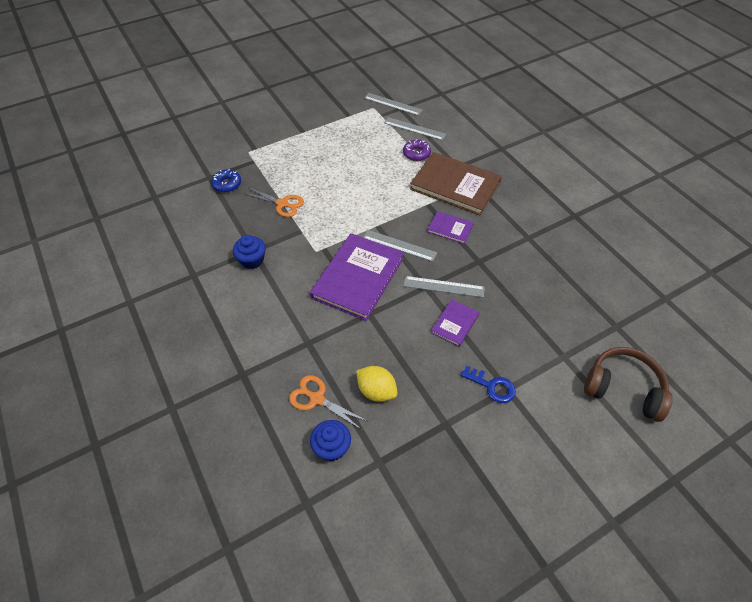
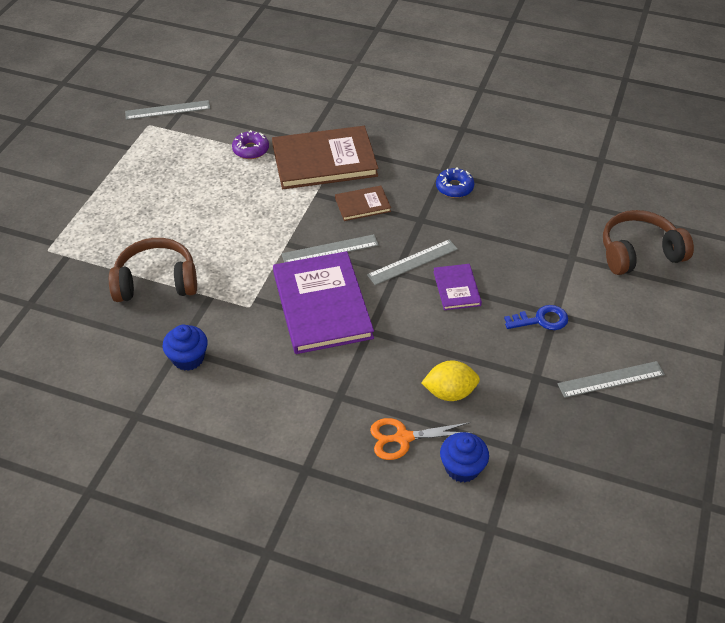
camera: 40 degrees left, 5 degrees down
blue donut [211,169,241,193] -> blue donut moved to [436,167,474,198]
orange scissors [243,187,304,217] -> brown headphones [109,238,197,302]
grey ruler [384,117,446,141] -> grey ruler moved to [557,361,665,398]
purple book [428,211,474,244] -> brown book [335,186,391,221]

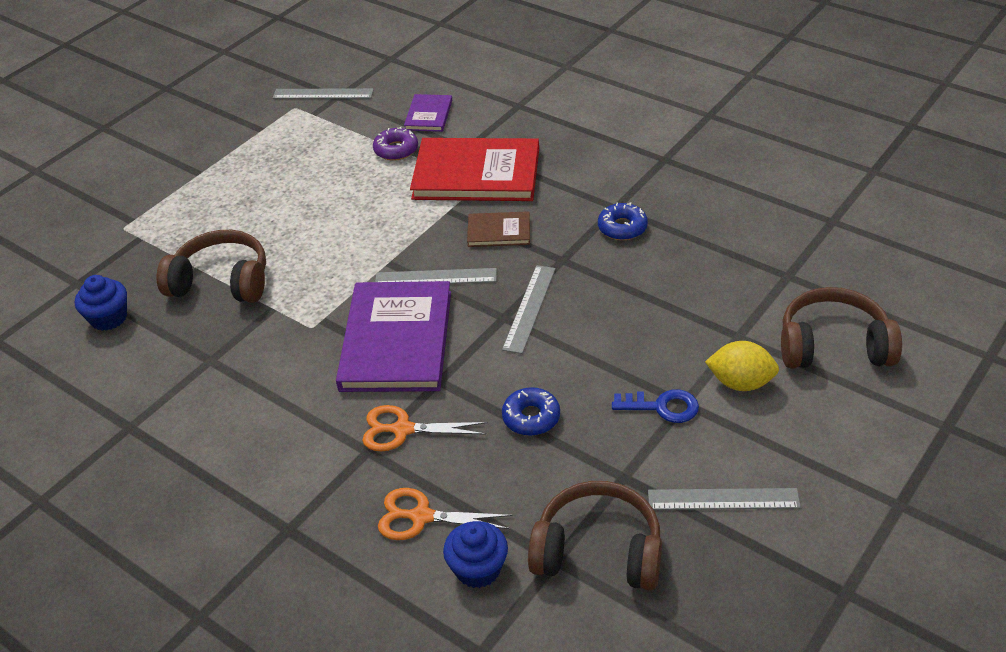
camera: 20 degrees right, 5 degrees down
blue cupcake [162,325,208,371] -> blue cupcake moved to [75,275,127,331]
brown book [272,126,378,189] -> red book [410,138,539,201]
grey ruler [367,240,458,285] -> grey ruler turned 60 degrees counterclockwise [502,265,556,354]
yellow lemon [421,360,480,401] -> yellow lemon moved to [705,341,779,391]
purple book [433,264,482,310] -> purple book moved to [404,94,452,132]
none -> orange scissors [362,405,487,451]
none -> blue donut [502,387,560,436]
none -> brown headphones [528,481,662,591]

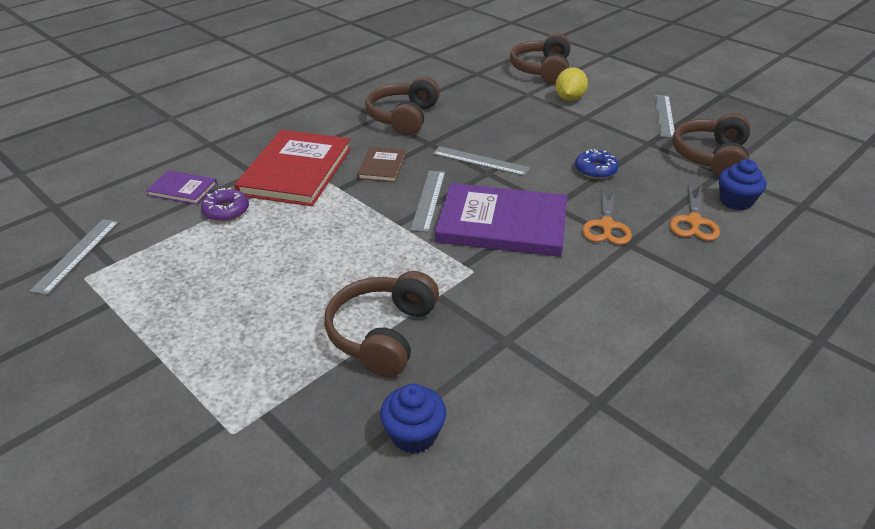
camera: 85 degrees left, 5 degrees down
blue donut [598,202,648,240] -> brown headphones [365,77,440,136]
blue key [612,389,699,423] -> none

